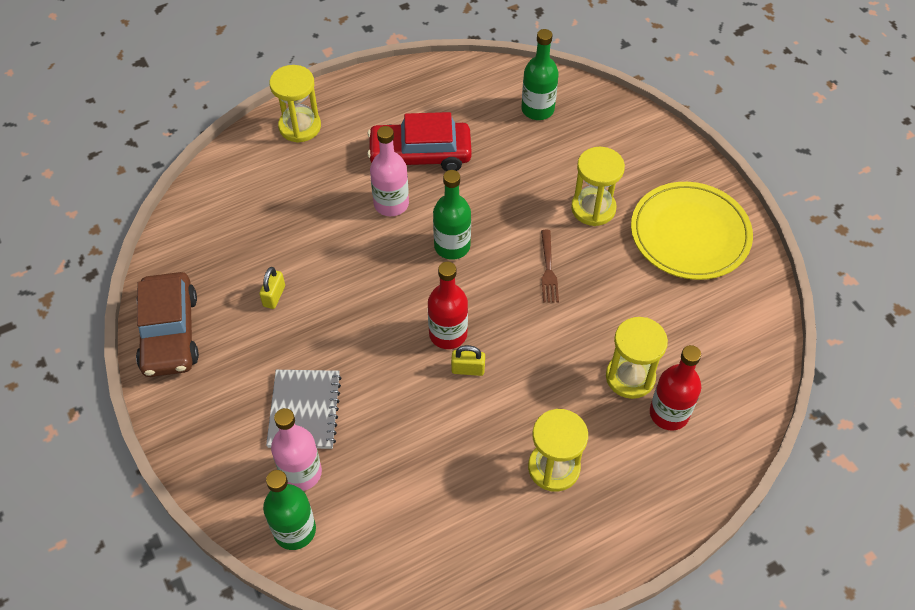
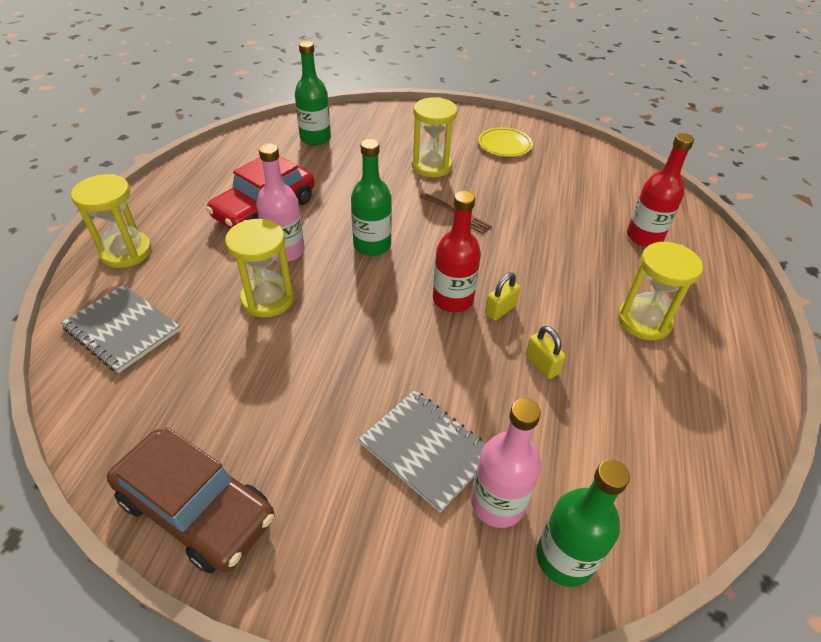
camera: 50 degrees left, 10 degrees down
yellow padlock [259,267,285,309] -> yellow padlock moved to [525,326,566,379]
yellow hourglass [606,317,668,399] -> yellow hourglass moved to [225,219,294,317]
yellow plate [631,182,753,280] -> yellow plate [478,127,533,157], size x0.53
none -> grey notebook [61,285,180,373]

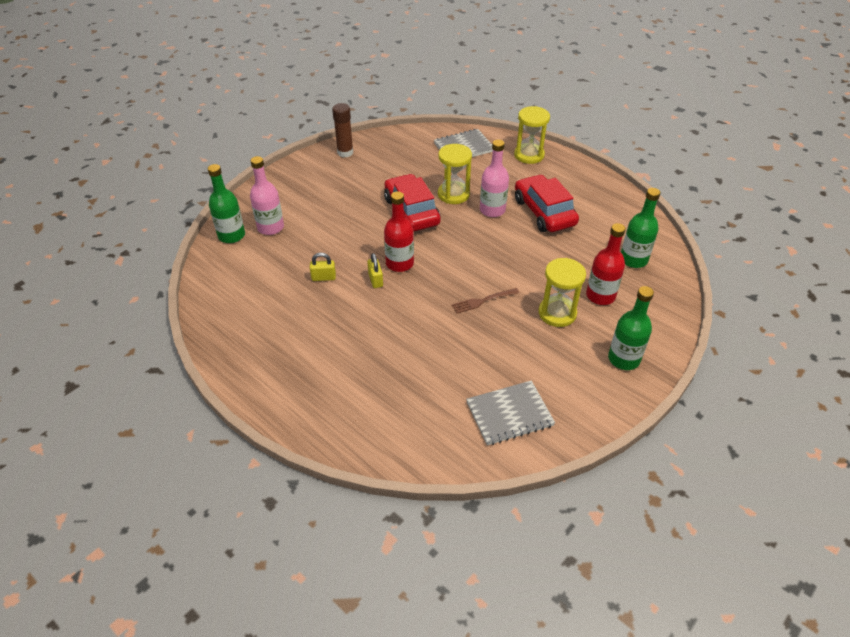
camera: 120 degrees right, 0 degrees up
brown car [107,427,274,573] -> brown glue stick [332,103,353,157]
green bottle [351,139,392,256] -> green bottle moved to [608,286,654,370]
grey notebook [359,390,485,512] -> grey notebook moved to [466,380,555,445]
yellow plate [478,127,533,157] -> none
yellow hourglass [618,242,703,340] -> none
red bottle [627,133,694,247] -> red bottle moved to [586,223,626,305]
none -> red car [384,174,441,231]

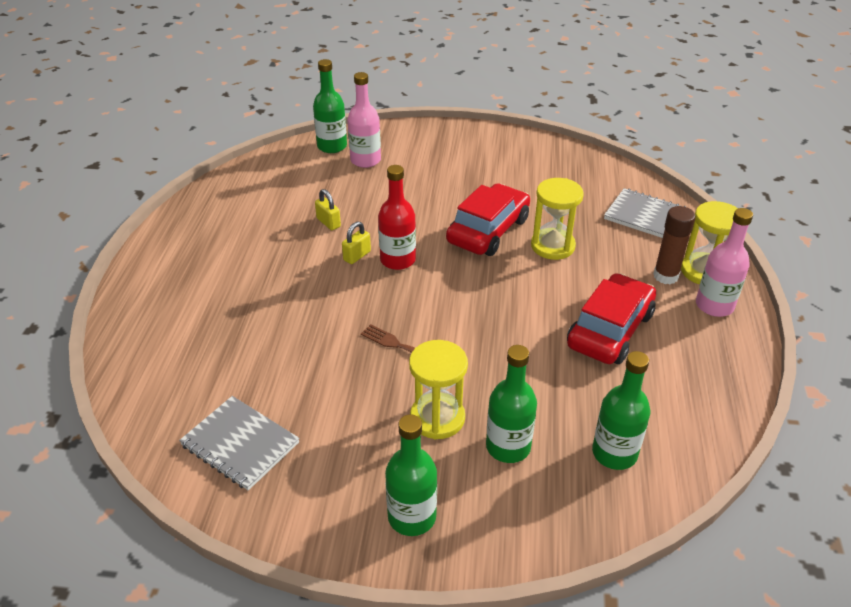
camera: 55 degrees right, 5 degrees down
brown glue stick [332,103,353,157] -> brown glue stick moved to [653,206,696,284]
pink bottle [480,140,509,217] -> pink bottle moved to [696,208,753,317]
red bottle [586,223,626,305] -> green bottle [486,345,537,463]

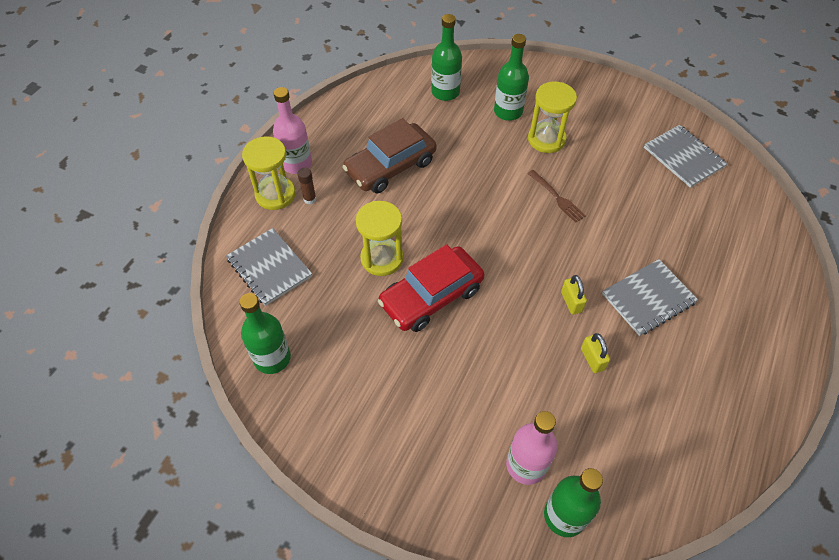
camera: 160 degrees left, 15 degrees up
yellow padlock [342,222,371,264] -> yellow padlock turned 75 degrees counterclockwise [561,275,587,315]
red bottle [378,165,416,270] -> none
green bottle [385,415,437,536] -> green bottle moved to [239,293,291,374]
red car [567,273,656,364] -> brown car [342,118,436,193]
brown glue stick [653,206,696,284] -> brown glue stick [297,167,316,204], size x0.59
none -> grey notebook [602,259,698,336]

